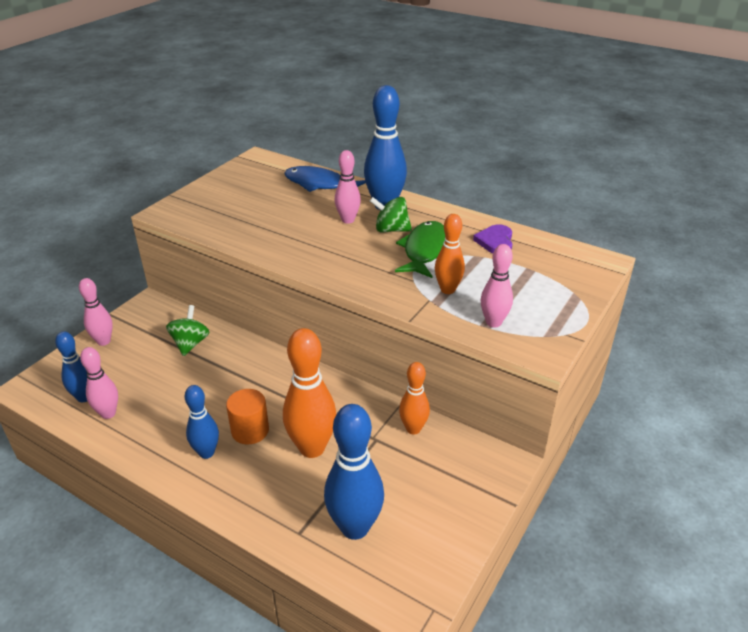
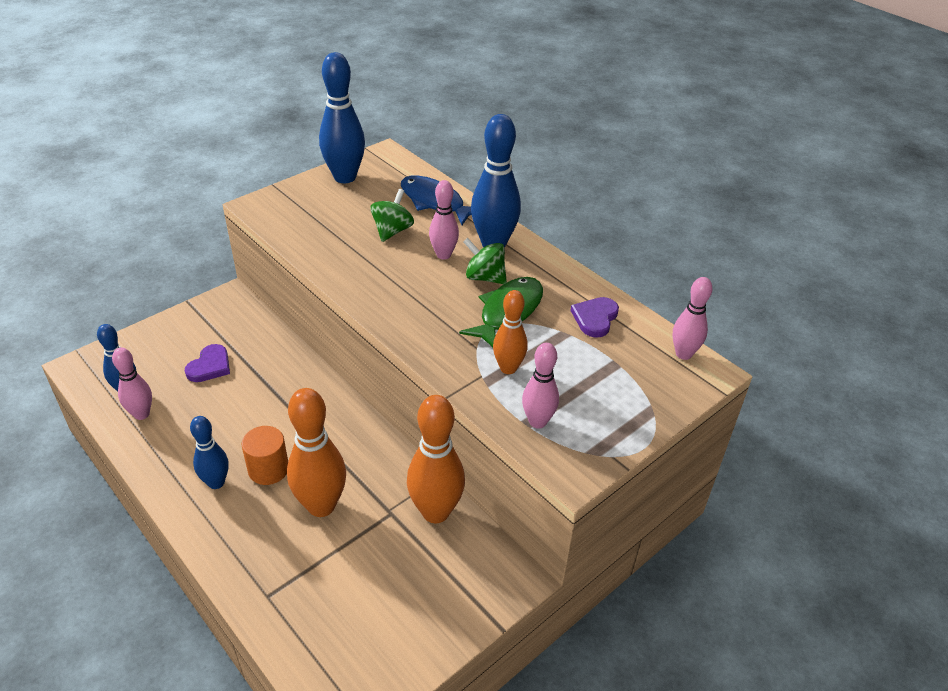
camera: 15 degrees right, 5 degrees up
pink bowling pin [79,278,113,346] -> pink bowling pin moved to [673,277,712,360]
green spinning top [166,305,209,356] -> green spinning top moved to [370,189,414,242]
blue bowling pin [324,404,384,540] -> blue bowling pin moved to [319,52,365,183]
orange bowling pin [399,362,430,435] -> orange bowling pin [407,395,465,523], size x1.68
none -> purple heart [185,344,230,382]

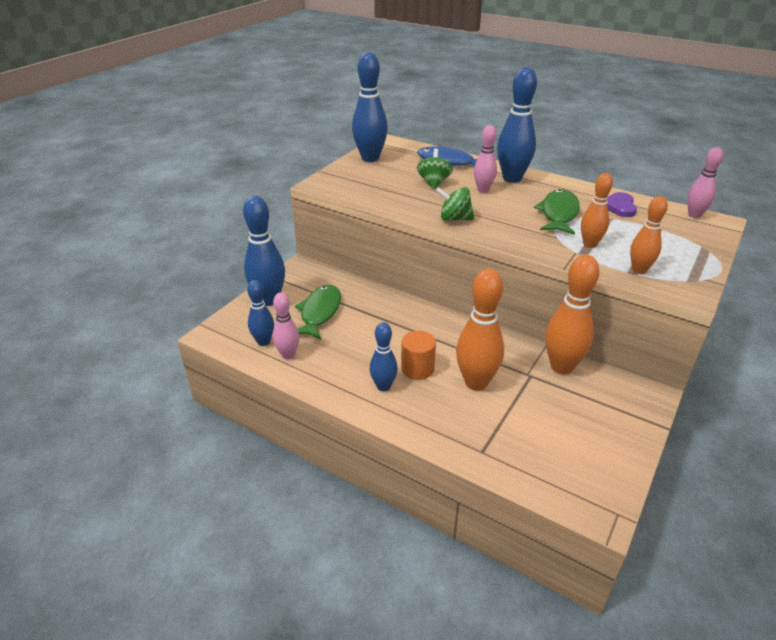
camera: 15 degrees left, 5 degrees down
purple heart [185,344,230,382] -> green fish [295,285,341,340]
green spinning top [463,238,507,284] -> green spinning top moved to [436,187,475,221]
pink bowling pin [522,343,559,428] -> orange bowling pin [630,196,668,274]
none -> blue bowling pin [243,196,285,306]

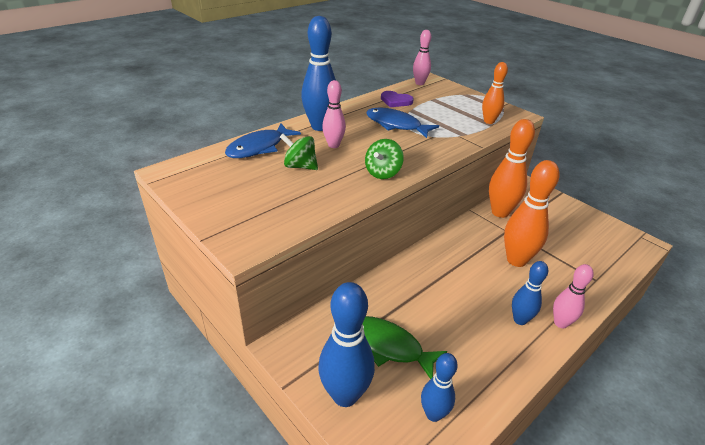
camera: 75 degrees left, 0 degrees up
pink bowling pin [273,292,299,359] -> pink bowling pin moved to [553,264,594,328]
blue bowling pin [352,52,388,162] -> none
orange cylinder [401,331,436,380] -> none
green fish [534,189,580,235] -> blue fish [366,108,439,138]
orange bowling pin [581,173,613,248] -> none

